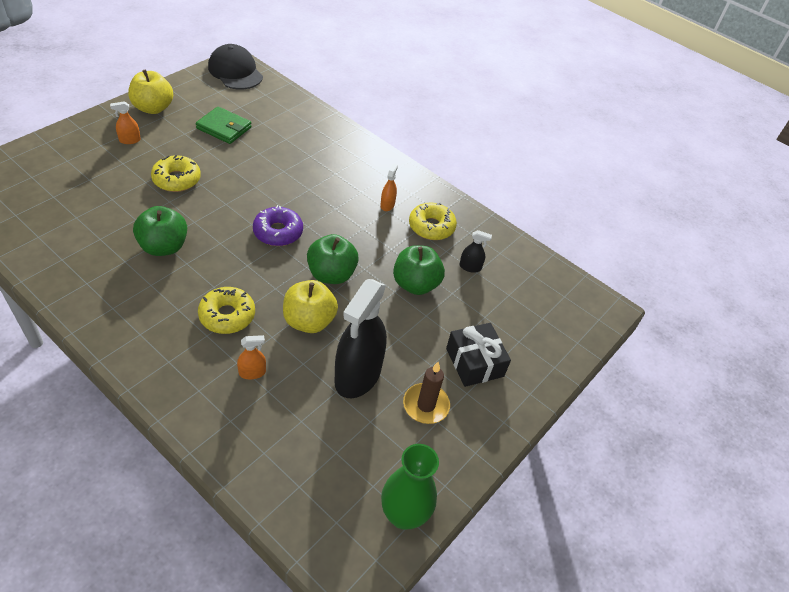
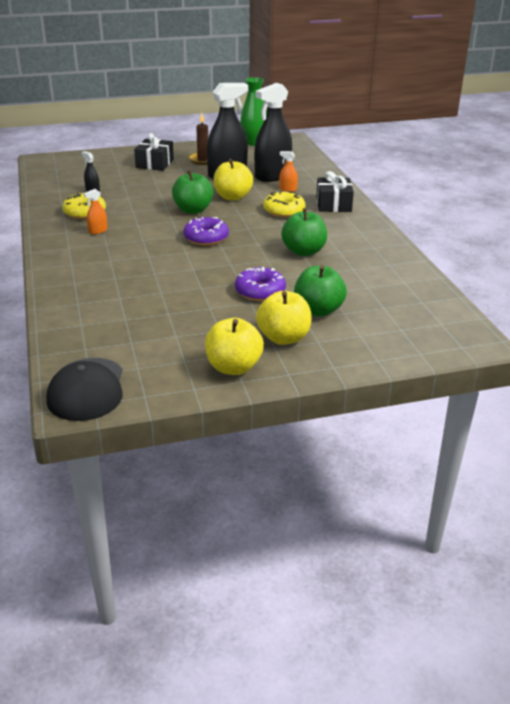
camera: 140 degrees left, 15 degrees down
orange spray bottle [110,101,141,144] -> yellow apple [256,291,311,345]
yellow donut [151,155,201,192] -> purple donut [235,267,286,301]
green wallet [196,107,252,144] -> none
green apple [393,245,445,295] -> green apple moved to [294,265,347,317]
none -> black spray bottle [254,83,292,182]
none -> black gift [316,171,354,212]

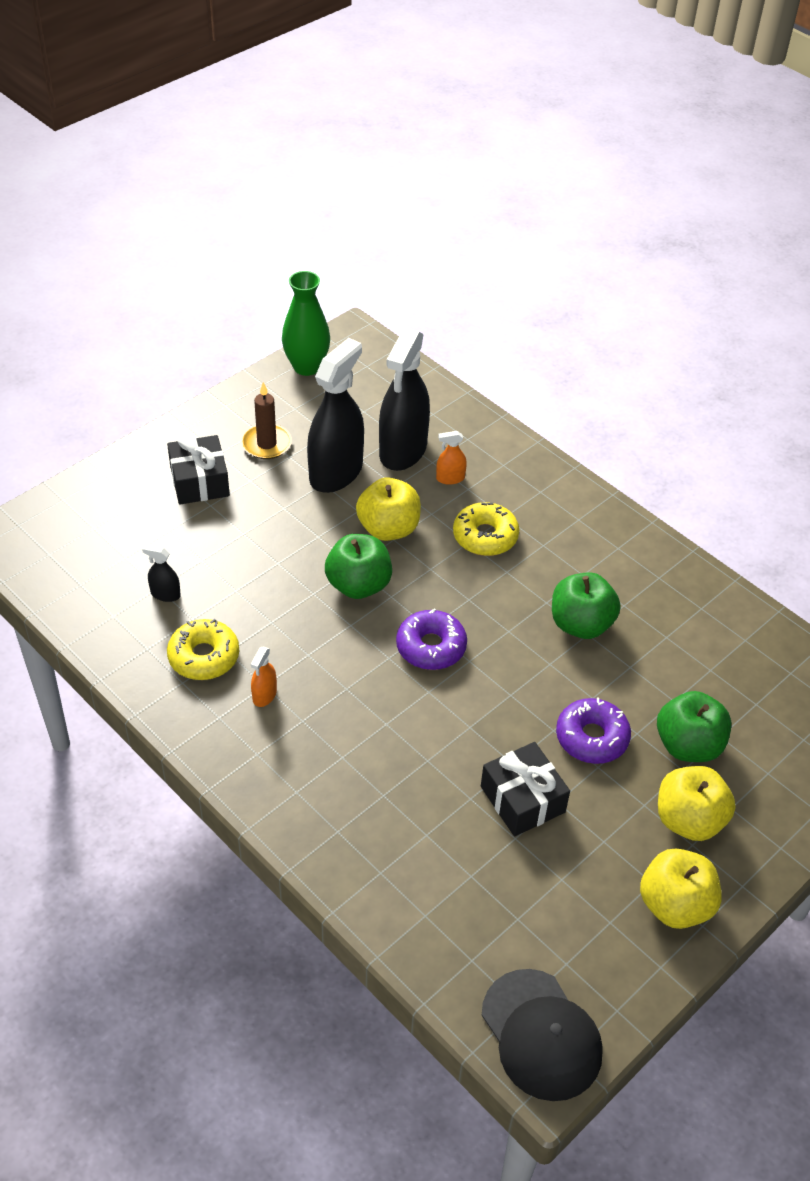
camera: 30 degrees left, 15 degrees up
black gift [316,171,354,212] -> black gift moved to [481,742,570,836]

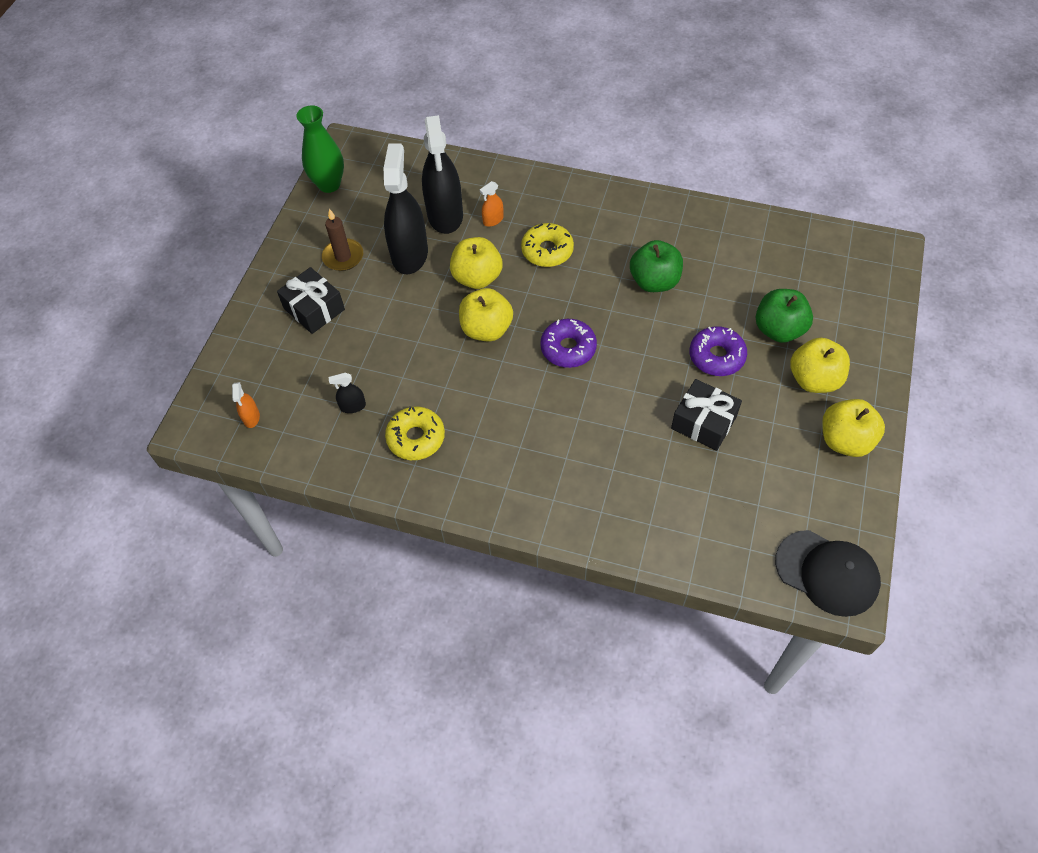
camera: 25 degrees left, 10 degrees up
orange spray bottle [251,646,277,707] -> orange spray bottle moved to [232,382,260,428]
green apple [325,534,392,599] -> yellow apple [459,288,513,341]

